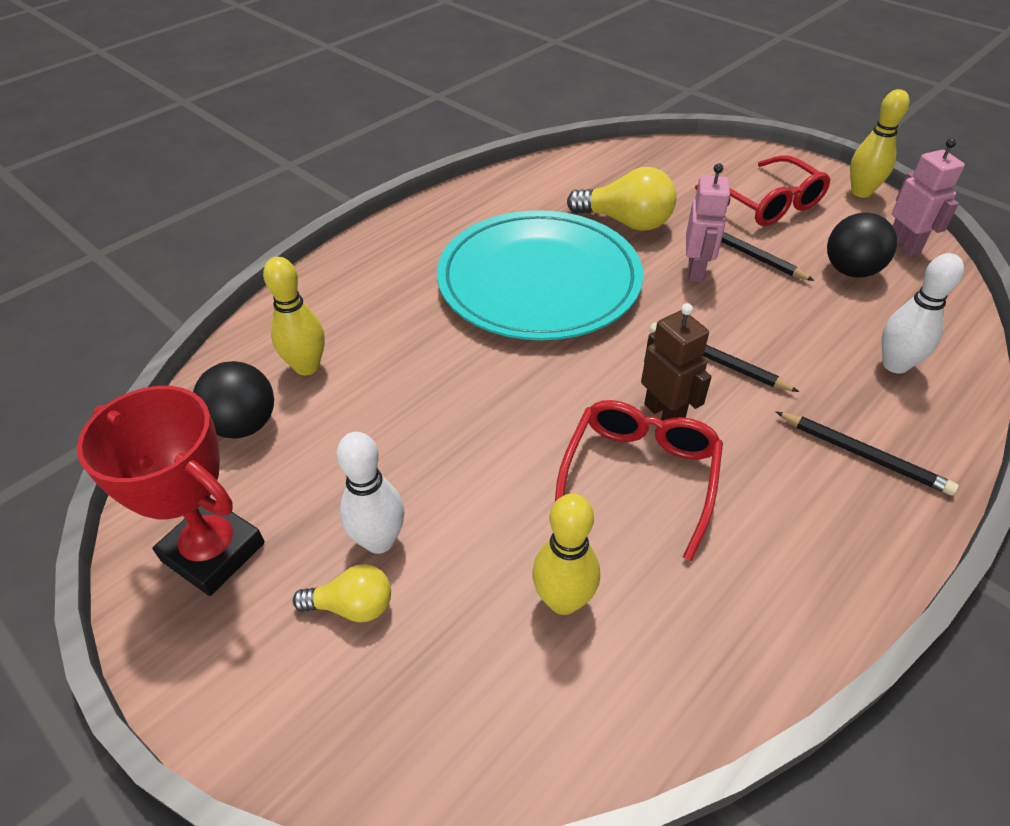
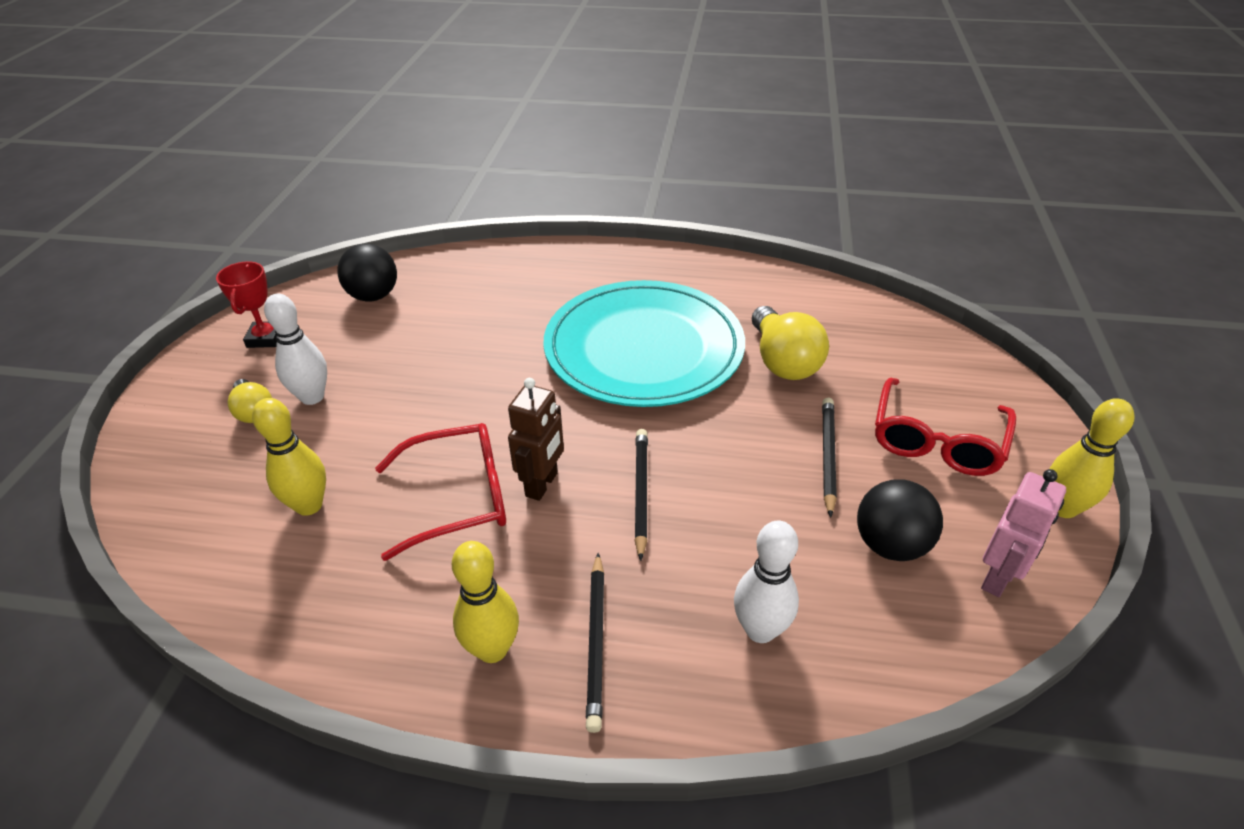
camera: 55 degrees right, 5 degrees down
red trophy [77,386,265,596] -> red trophy [216,261,277,348], size x0.59
yellow bowling pin [263,257,325,375] -> yellow bowling pin moved to [452,541,519,663]
pink robot [686,163,730,283] -> none

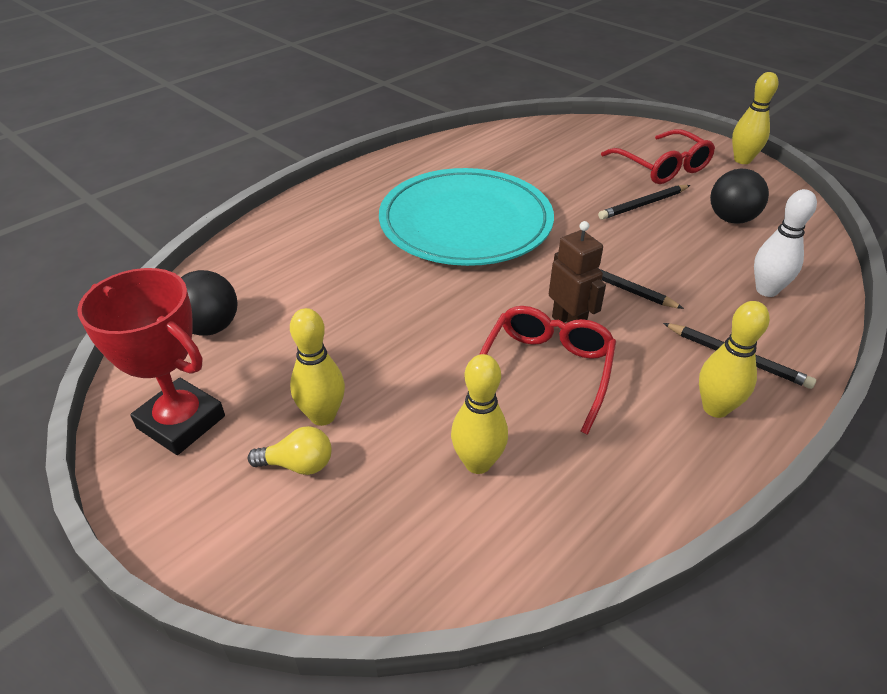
camera: 55 degrees left, 0 degrees up
red trophy [216,261,277,348] -> red trophy [77,268,225,455], size x1.69
white bowling pin [264,294,327,405] -> yellow bowling pin [290,308,345,426]
yellow light bulb [752,306,829,380] -> none
black pencil [822,398,837,518] -> black pencil turned 75 degrees counterclockwise [598,185,690,220]
pink robot [981,469,1066,597] -> none

